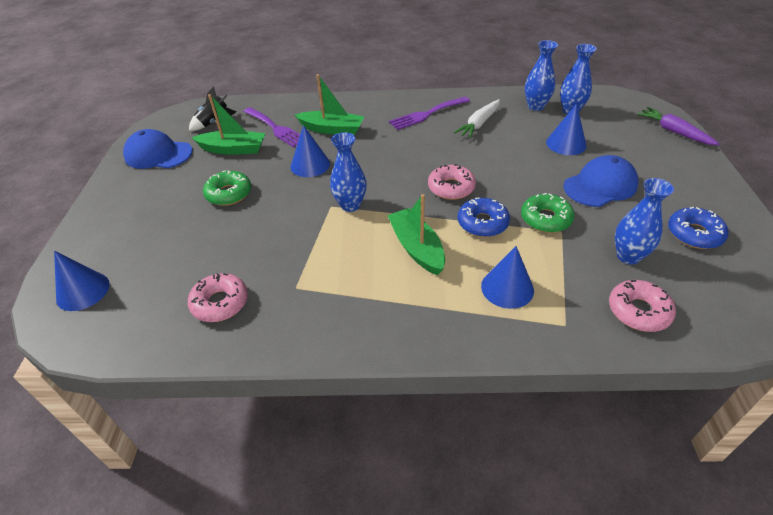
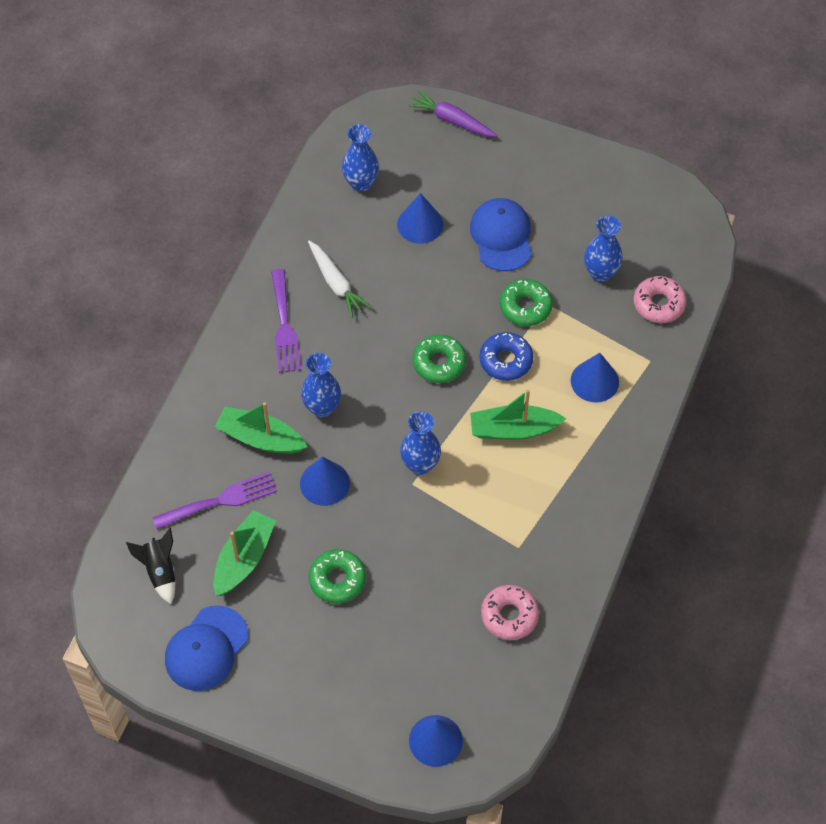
camera: 70 degrees left, 15 degrees up
green boat [295,74,365,135] -> green boat turned 105 degrees counterclockwise [215,402,308,454]
pink donut [428,164,476,200] -> green donut [413,335,466,383]
blue vase [525,40,558,111] -> blue vase moved to [301,353,341,417]
purple carrot [637,107,720,146] -> purple carrot turned 45 degrees clockwise [408,90,497,137]
blue donut [668,207,729,249] -> none

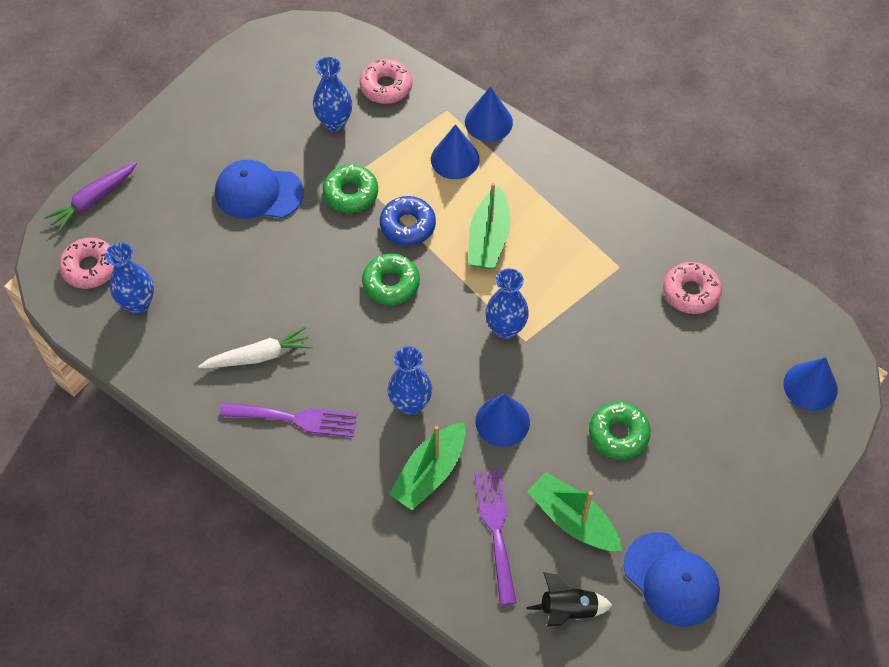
camera: 75 degrees left, 0 degrees up
blue cone [397,193,443,244] -> blue cone moved to [465,86,513,142]
none -> pink donut [59,238,114,289]

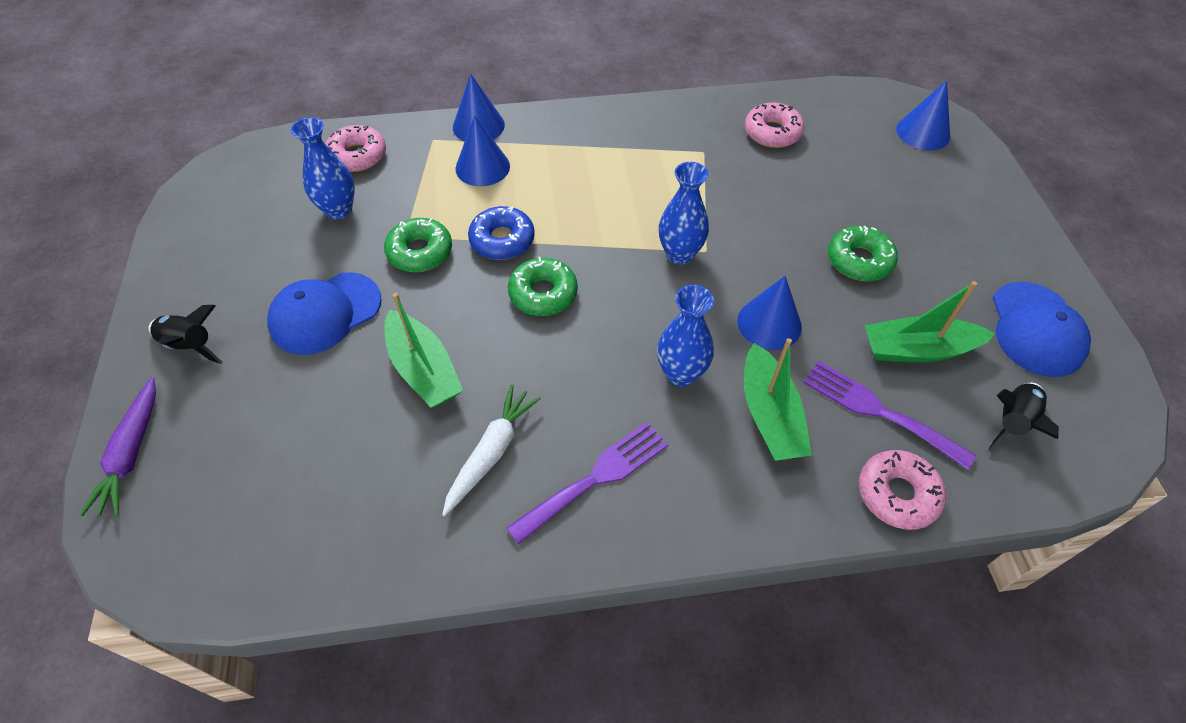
camera: 45 degrees left, 5 degrees down
pink donut [59,238,114,289] -> pink donut moved to [859,450,946,530]
blue vase [105,242,154,314] -> none
green boat [468,183,510,269] -> green boat moved to [384,293,463,408]
blue cap [624,532,720,627] -> blue cap turned 90 degrees clockwise [992,282,1091,377]
none -> black rocket [148,305,223,364]

